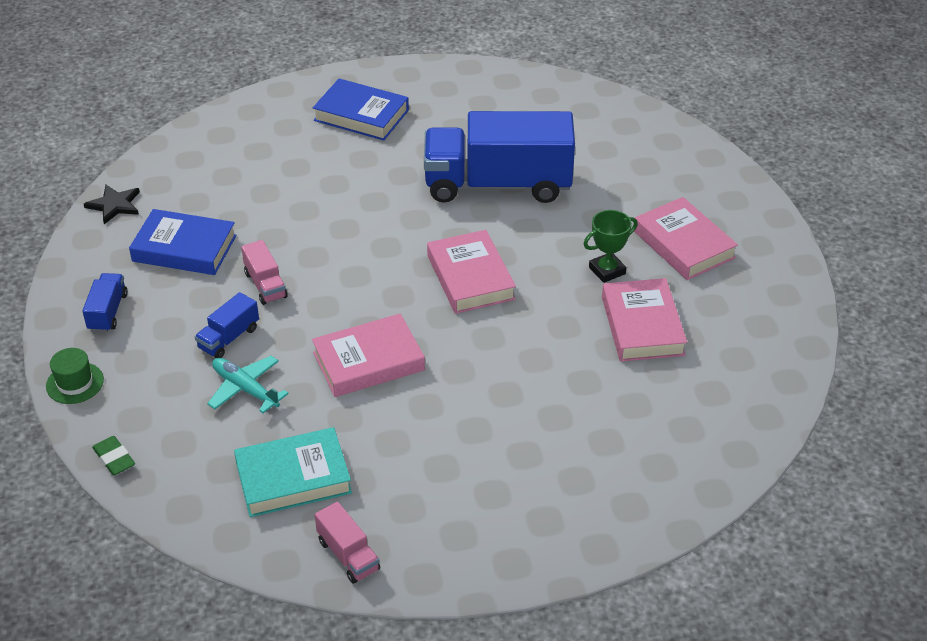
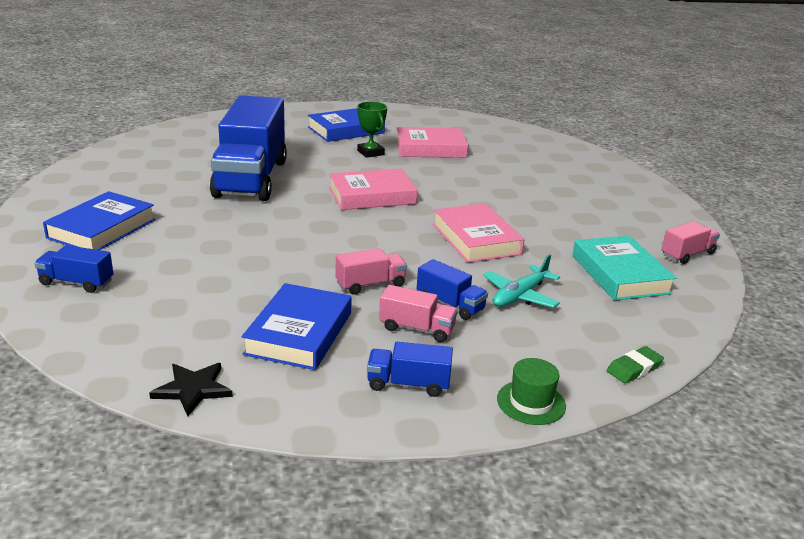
camera: 90 degrees left, 15 degrees down
pink book [634,197,738,280] -> blue book [308,108,385,142]
none -> blue truck [34,245,113,293]
none -> pink truck [379,285,458,342]

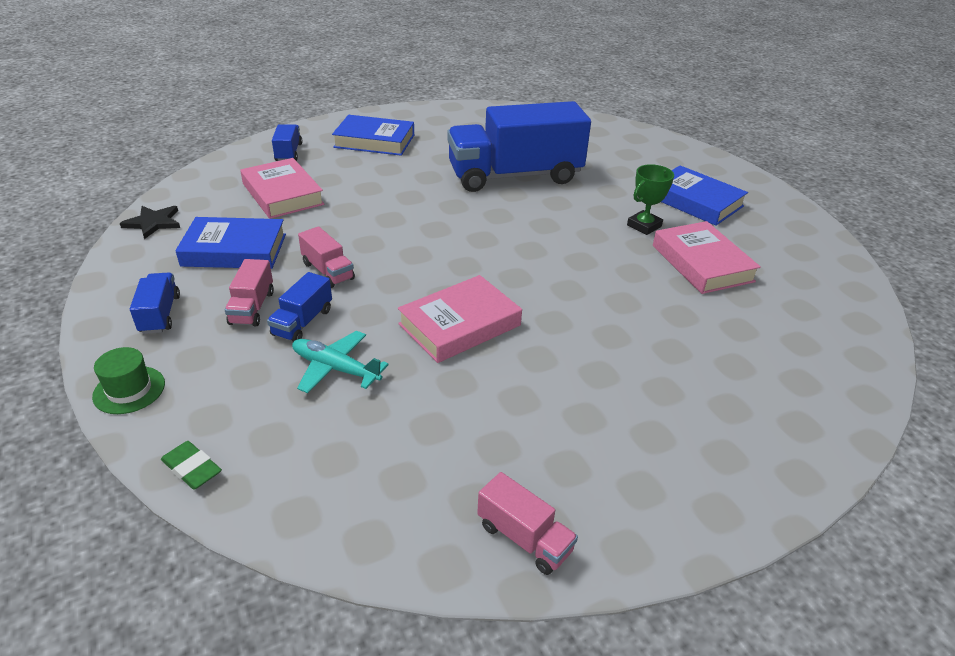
camera: 75 degrees right, 10 degrees up
pink book [329,169,418,210] -> pink book moved to [240,158,324,219]
turquoise book [572,236,676,300] -> none

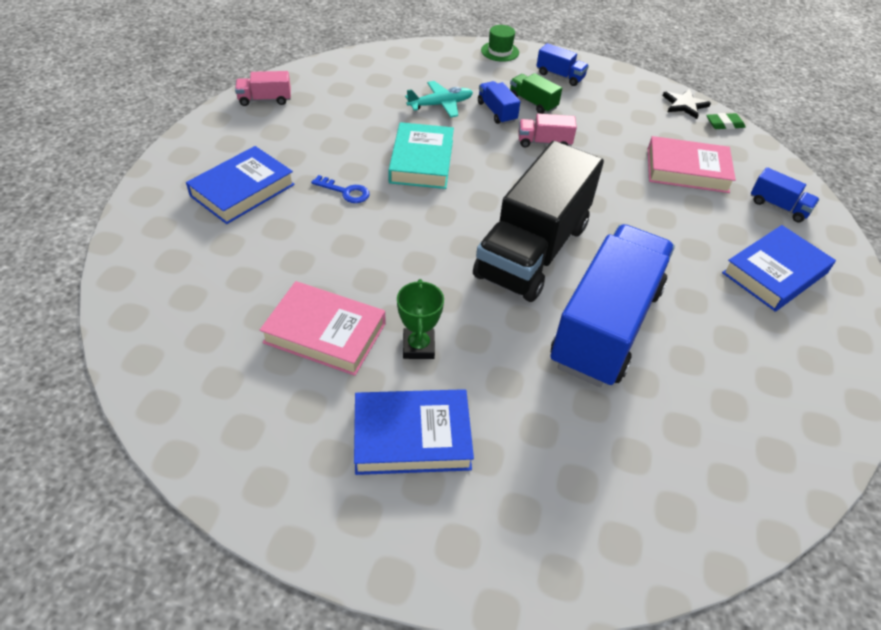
camera: 130 degrees right, 10 degrees up
green eraser [161,441,222,490] -> green eraser moved to [706,113,746,129]
blue book [175,217,286,269] -> blue book moved to [186,146,295,224]
pink truck [225,259,274,326] -> green truck [510,73,562,114]
pink book [398,275,522,363] -> turquoise book [388,122,454,189]
none -> blue key [311,175,370,203]
none -> black truck [473,141,604,302]

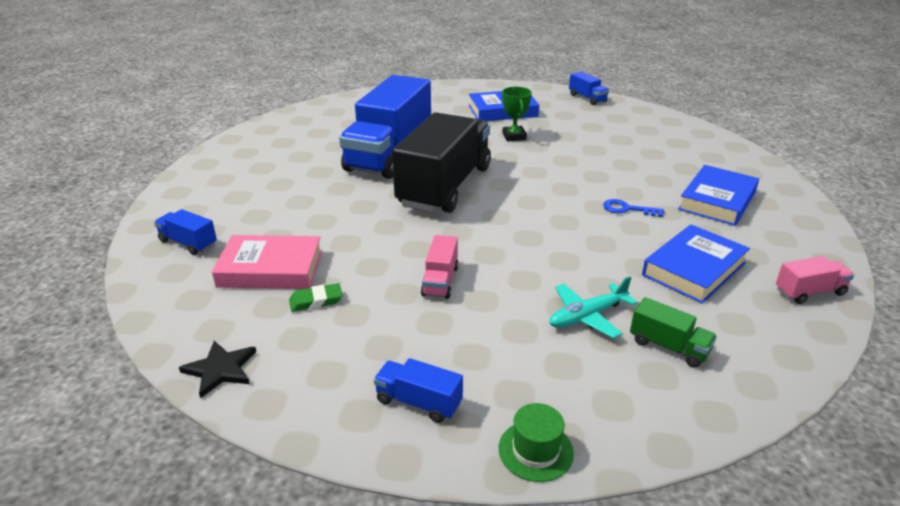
camera: 175 degrees right, 15 degrees down
pink book [260,281,386,376] -> none
turquoise book [388,122,454,189] -> none
blue truck [478,81,520,124] -> blue truck moved to [569,71,609,105]
green truck [510,73,562,114] -> green truck moved to [630,297,717,368]
pink truck [518,113,577,148] -> pink truck turned 105 degrees clockwise [421,235,459,299]
green eraser [706,113,746,129] -> green eraser moved to [289,283,343,312]
blue book [722,225,836,312] -> blue book moved to [642,224,750,304]

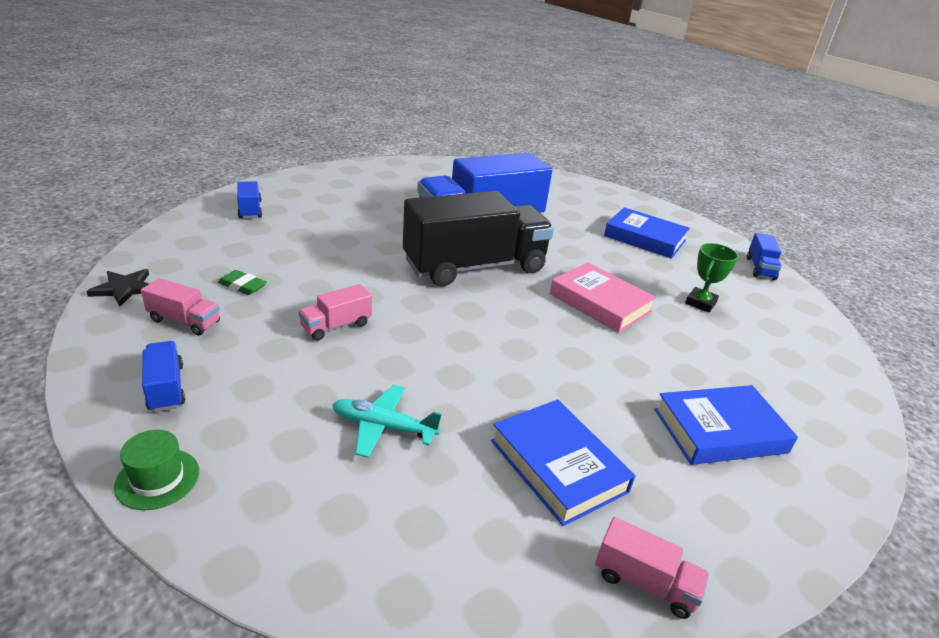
camera: 40 degrees right, 0 degrees up
pink book [212,235,322,289] -> pink book moved to [550,262,656,333]
green trophy [502,87,532,141] -> green trophy moved to [685,243,738,313]
blue key [603,199,664,217] -> none
green truck [630,297,717,368] -> none
blue book [642,224,750,304] -> blue book turned 60 degrees clockwise [491,399,635,526]
none -> pink truck [141,278,220,336]

